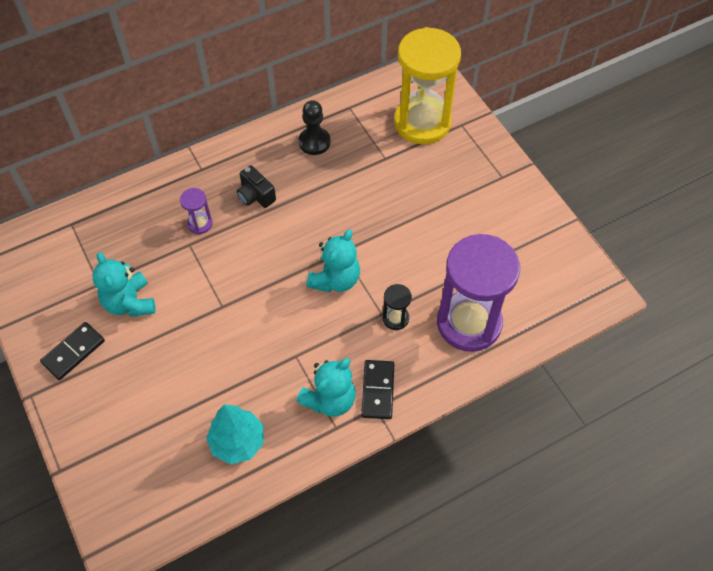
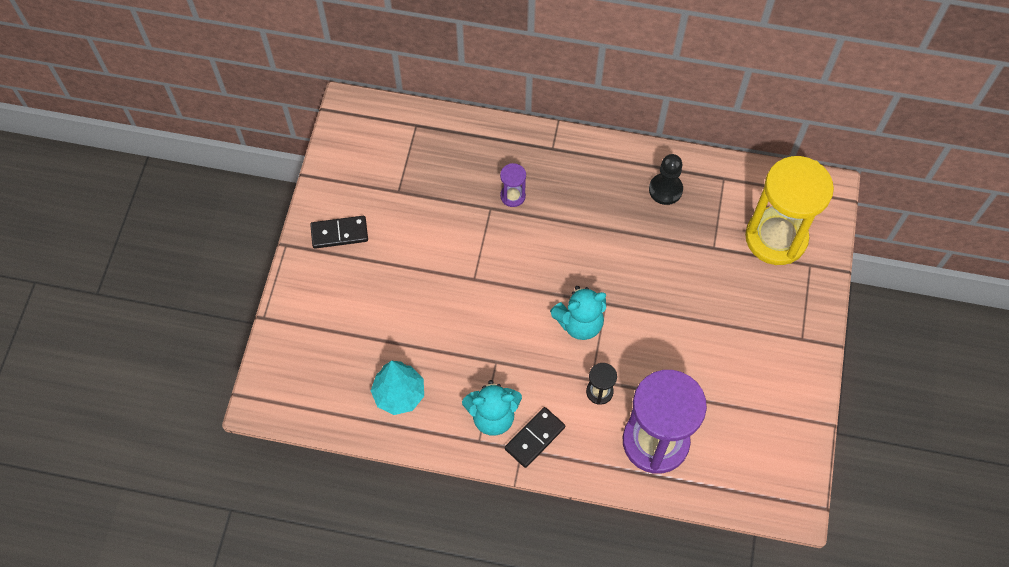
camera: 40 degrees right, 5 degrees up
turquoise teddy bear [92,252,155,317] -> none
black camera [237,165,276,208] -> none

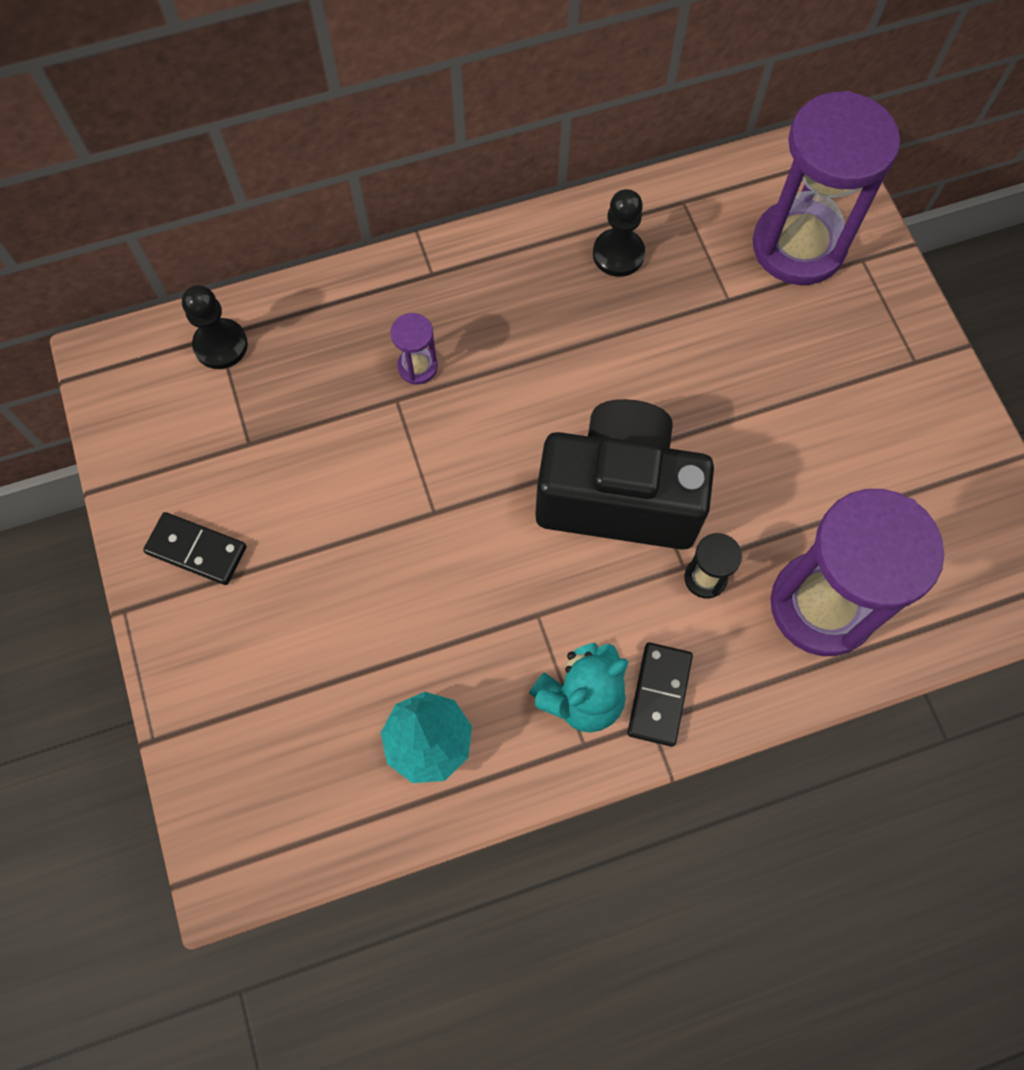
camera: 30 degrees left, 5 degrees up
black domino [310,216,368,249] -> black domino turned 60 degrees clockwise [143,512,246,585]
turquoise teddy bear [550,286,606,340] -> black camera [535,399,714,550]
yellow hourglass [745,156,834,265] -> purple hourglass [753,91,900,285]
none -> black pawn [182,285,248,369]

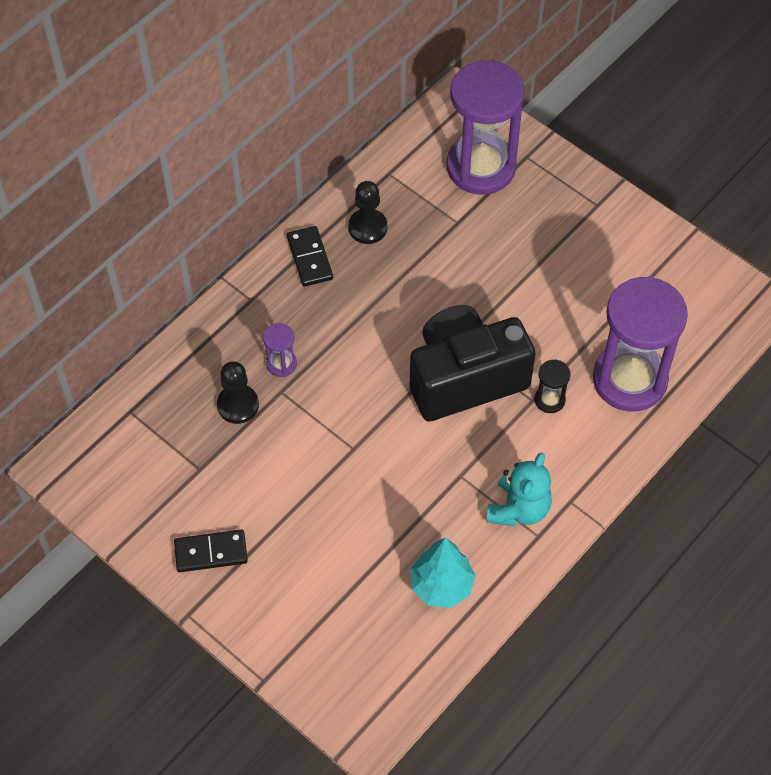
camera: 30 degrees left, 10 degrees down
black pawn [182,285,248,369] -> black pawn moved to [217,361,259,424]
black domino [627,642,693,747] -> black domino moved to [287,226,333,286]

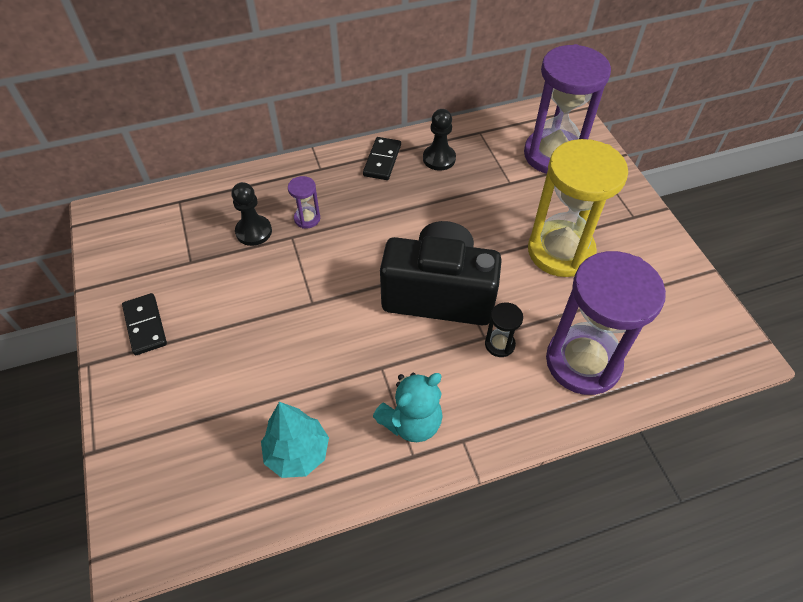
camera: 30 degrees right, 5 degrees down
black domino [174,530,248,572] -> black domino turned 45 degrees clockwise [122,293,167,355]
none -> yellow hourglass [528,139,628,277]

